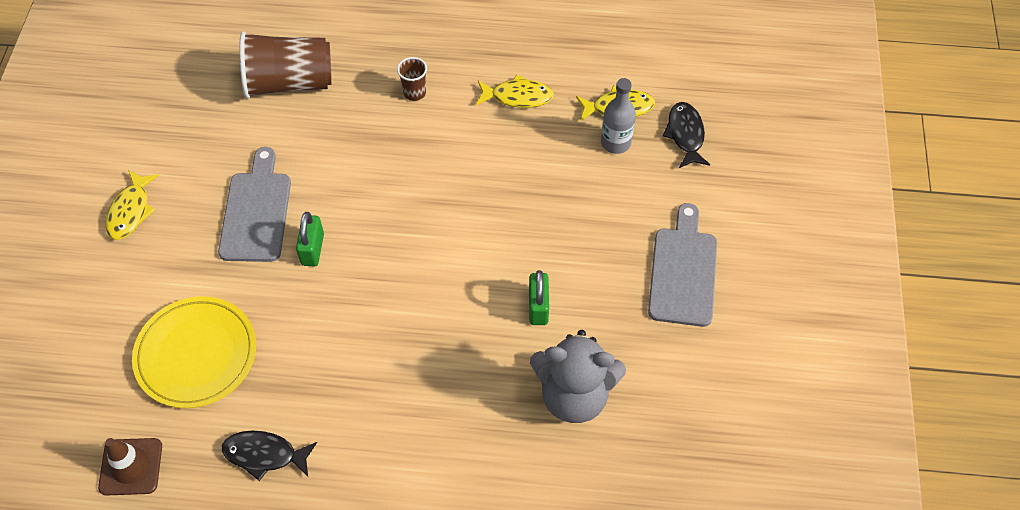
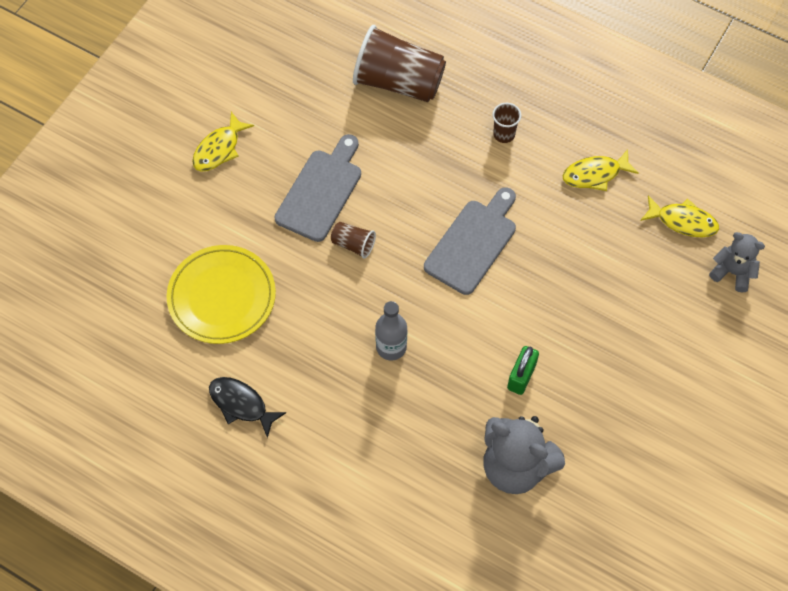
camera: 25 degrees right, 5 degrees up
brown traffic cone [98,438,162,496] -> none
green padlock [296,212,324,267] -> brown cup [331,222,376,259]
yellow fish [476,74,554,108] -> yellow fish turned 135 degrees clockwise [563,149,639,191]
grey bottle [601,78,636,154] -> grey bottle moved to [375,301,407,360]
grey cutting board [648,203,717,327] -> grey cutting board moved to [424,187,516,295]
black fish [663,102,710,168] -> grey teddy bear [709,232,765,293]

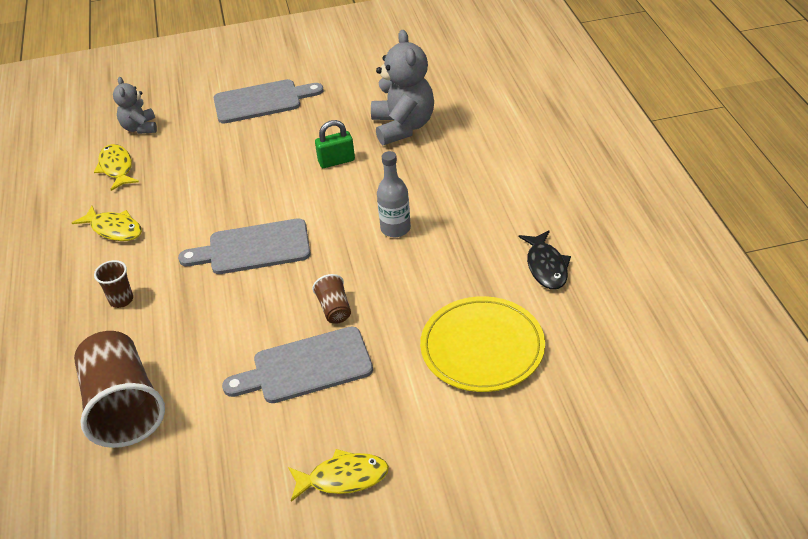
camera: 130 degrees left, 20 degrees down
none -> grey cutting board [214,79,324,124]

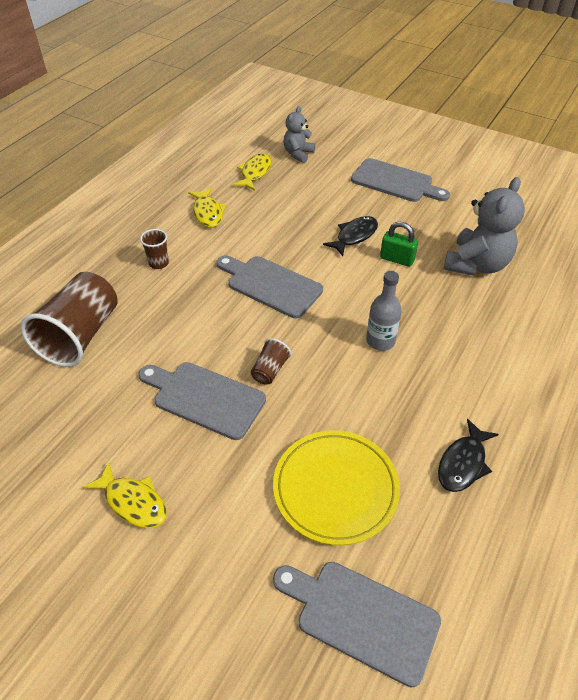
camera: 40 degrees right, 5 degrees up
none -> grey cutting board [273,562,441,687]
none -> black fish [323,216,378,256]

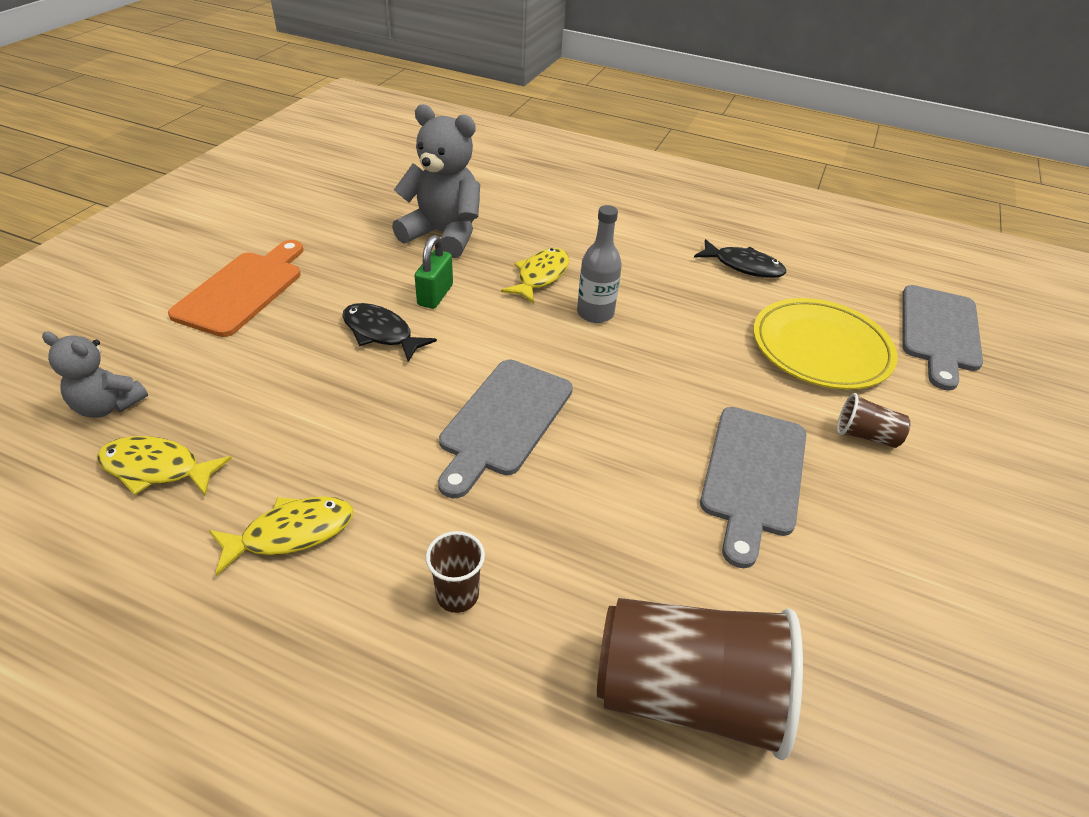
camera: 100 degrees left, 5 degrees down
yellow fish [83,462,167,528] -> yellow fish moved to [501,248,569,304]
brown cup [251,338,291,385] -> brown cup moved to [837,393,911,448]
grey cutting board [351,158,450,202] -> orange cutting board [168,240,303,337]

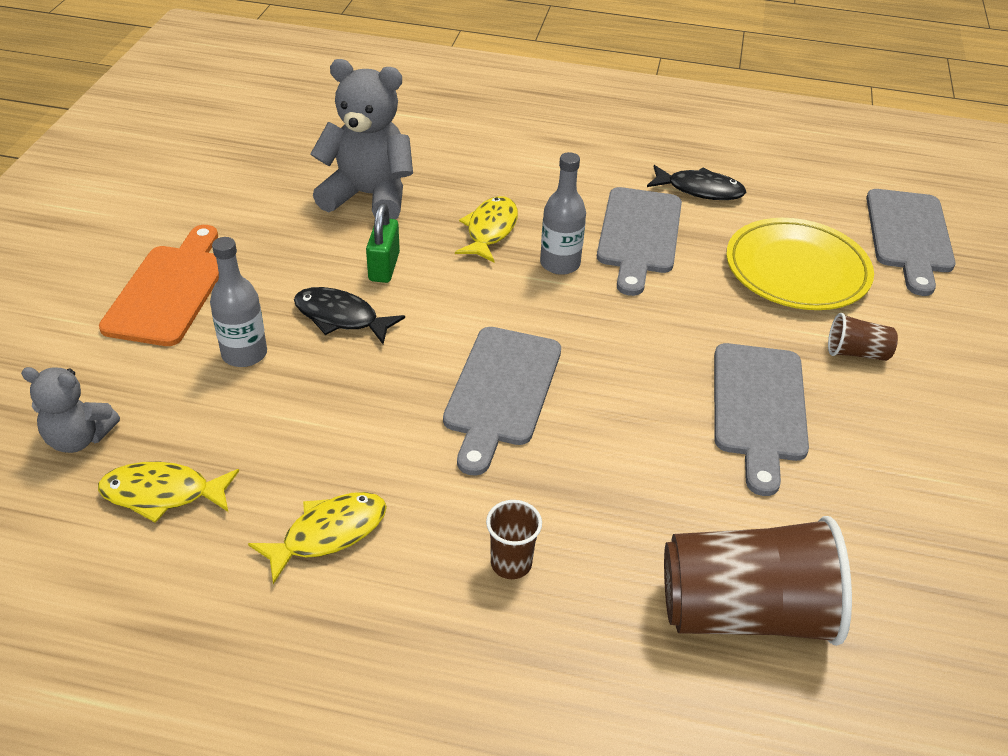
camera: 10 degrees left, 0 degrees up
none -> grey bottle [210,237,267,367]
none -> grey cutting board [597,187,682,296]

